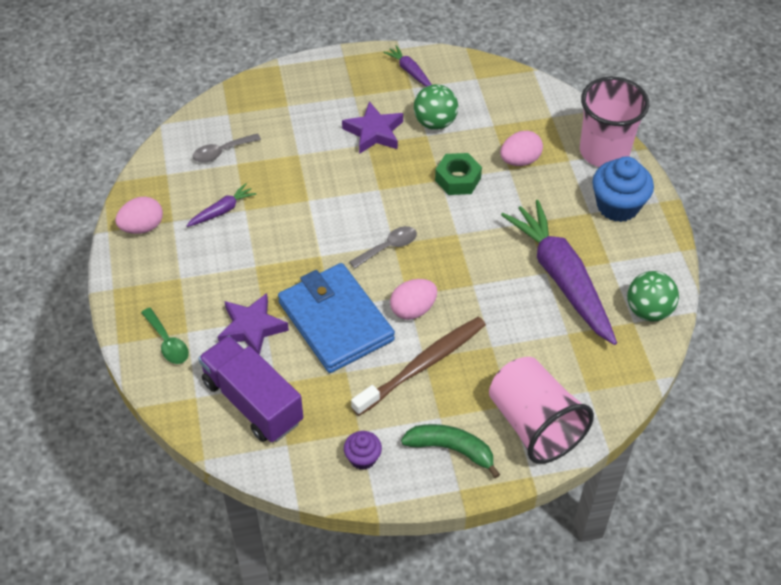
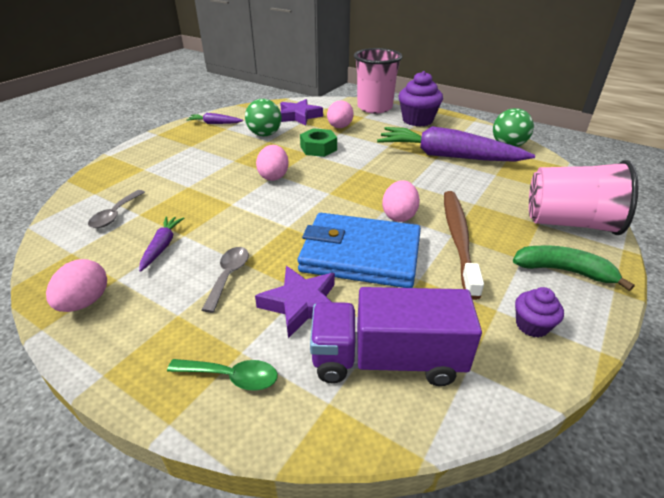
camera: 45 degrees left, 15 degrees down
purple star [342,101,403,154] -> purple star moved to [280,99,323,126]
grey spoon [350,226,417,269] -> grey spoon moved to [202,247,249,313]
green banana [401,424,500,478] -> green banana turned 45 degrees clockwise [513,245,635,291]
blue cupcake [592,156,654,222] -> purple cupcake [399,71,443,127]
none -> pink egg [256,145,289,181]

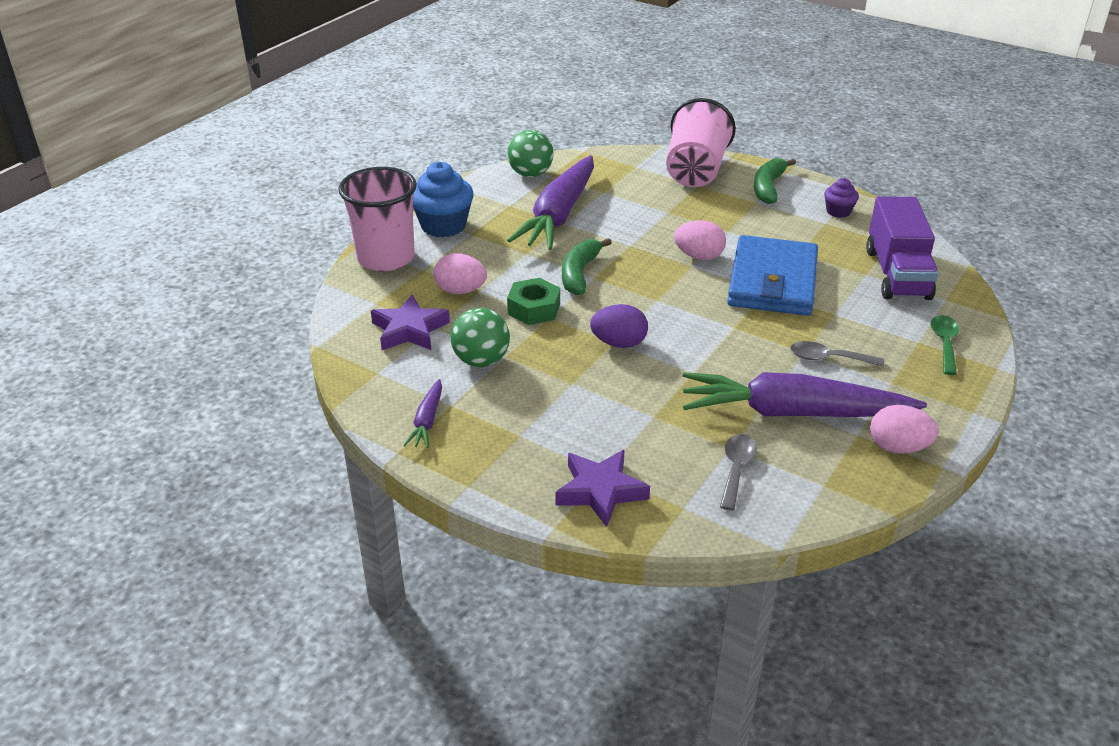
camera: 90 degrees left, 0 degrees up
grey spoon [88,190,145,228] -> grey spoon turned 90 degrees counterclockwise [720,434,757,511]
purple carrot [139,216,184,272] -> purple carrot [683,372,927,417], size x2.31
purple star [255,266,335,338] -> purple star moved to [555,450,650,527]
pink egg [256,145,289,181] -> purple egg [590,304,648,348]
purple cupcake [399,71,443,127] -> blue cupcake [413,162,474,237]
brown toothbrush [444,191,484,300] -> none
none -> green banana [562,238,612,295]

